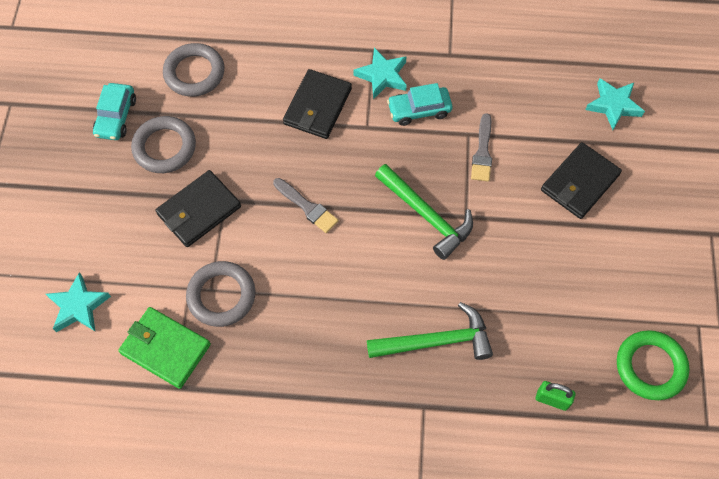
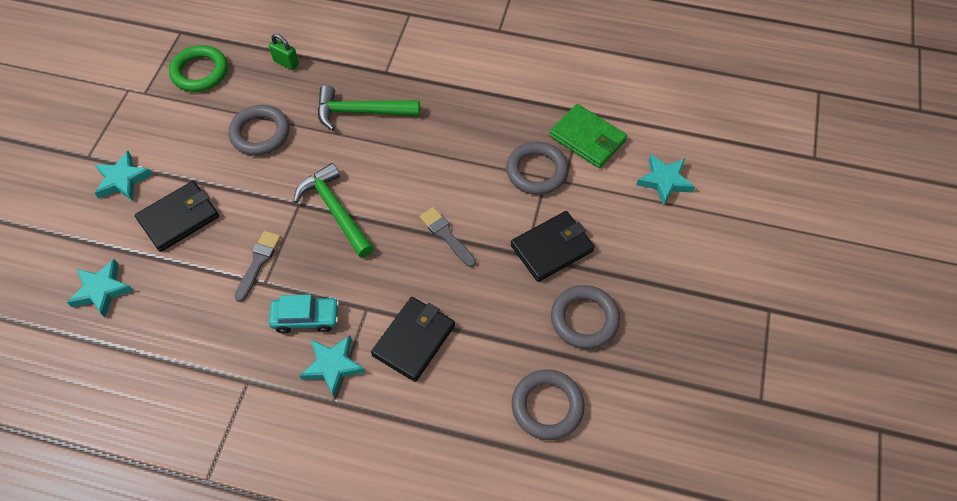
camera: 170 degrees left, 5 degrees down
turquoise car [93,83,136,140] -> none
none -> turquoise star [95,151,153,201]
none -> grey ring [228,105,289,156]

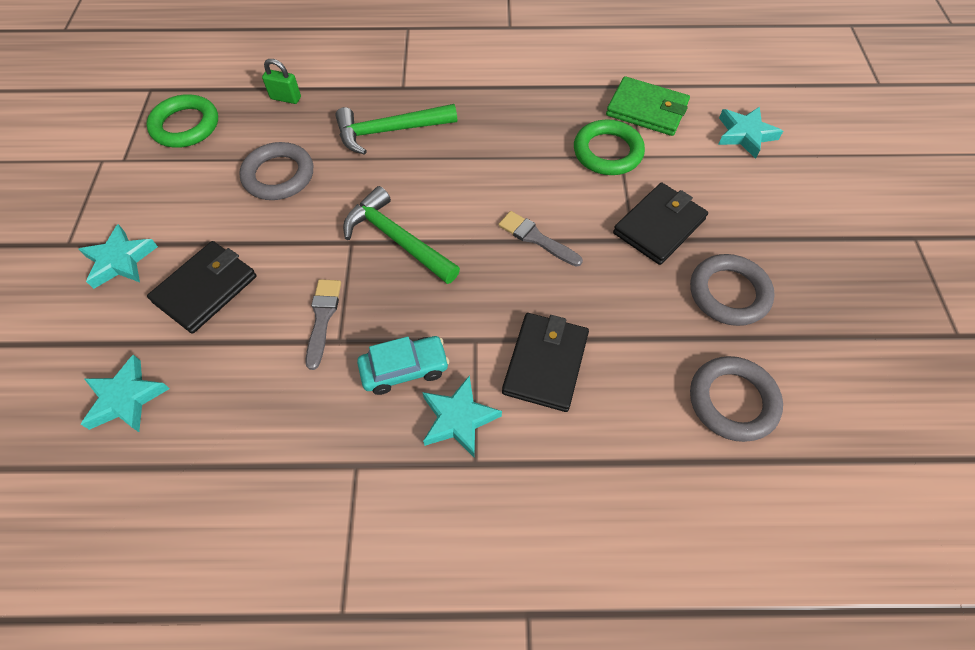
camera: 15 degrees left, 0 degrees up
grey ring [506,141,568,195] -> green ring [574,119,645,175]

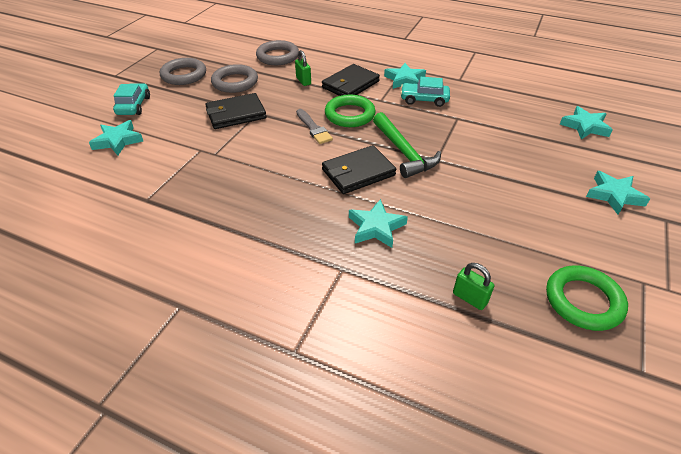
camera: 155 degrees left, 15 degrees down
black wallet [147,241,257,334] -> black wallet moved to [322,145,396,194]
grey ring [239,142,313,200] -> grey ring moved to [160,58,206,85]
grey brush [305,279,341,370] -> none
green hammer [335,104,457,155] -> turquoise star [349,199,408,248]
green ring [574,119,645,175] -> green ring moved to [325,95,376,127]
green wallet [606,76,690,136] -> none
none -> turquoise car [113,83,150,115]
none -> green padlock [295,50,311,86]

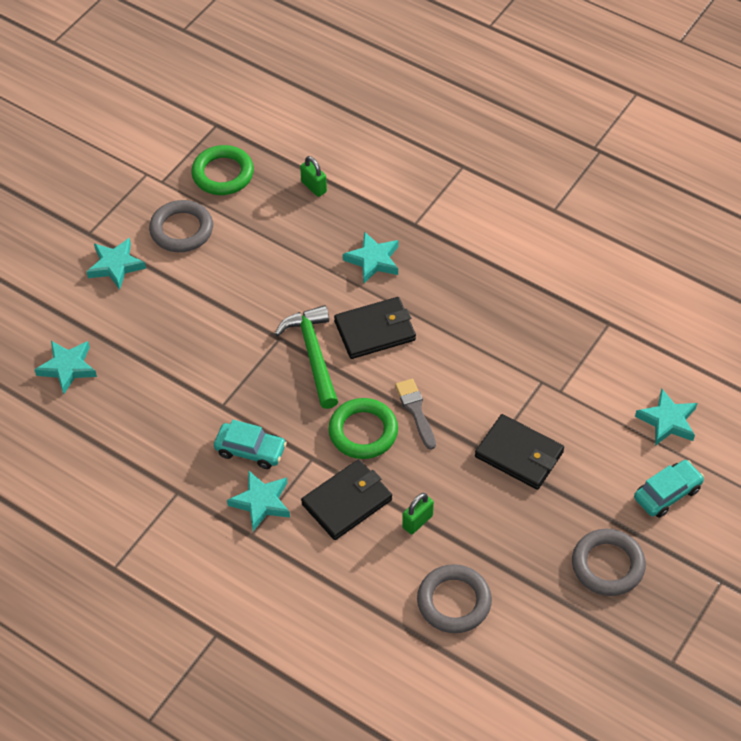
camera: 170 degrees left, 10 degrees up
turquoise car [113,83,150,115] -> turquoise car turned 135 degrees counterclockwise [634,460,704,518]
black wallet [205,93,267,129] -> black wallet turned 45 degrees clockwise [475,414,564,490]
grey ring [211,64,258,93] -> grey ring moved to [149,200,213,252]
green padlock [295,50,311,86] -> green padlock turned 60 degrees clockwise [402,493,434,534]

